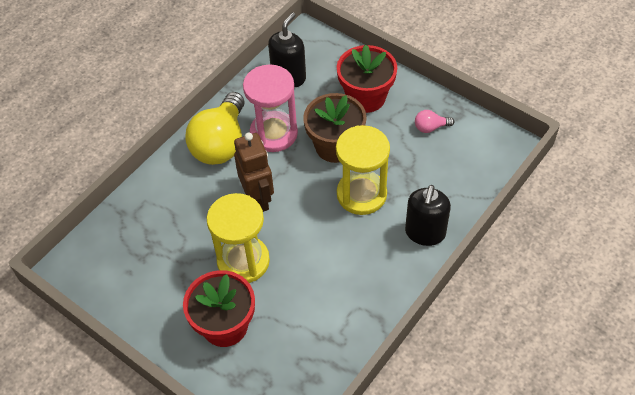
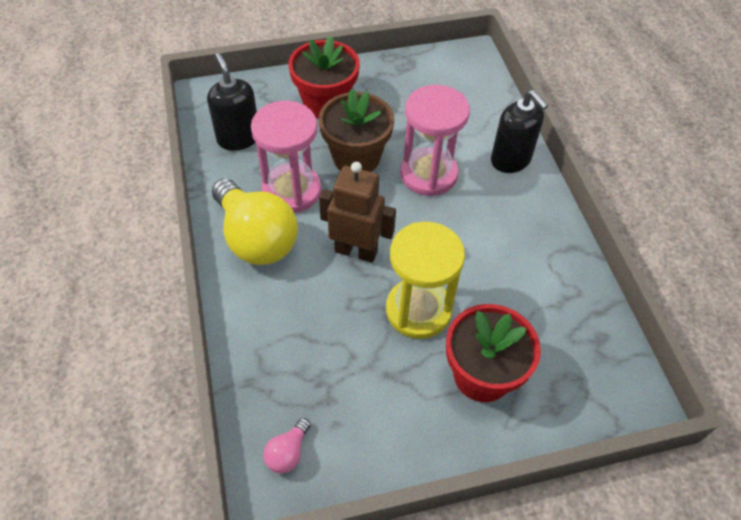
camera: 55 degrees left, 0 degrees up
yellow hourglass [336,125,390,215] -> pink hourglass [400,85,470,196]
pink light bulb [415,110,454,133] -> pink light bulb moved to [263,418,311,473]

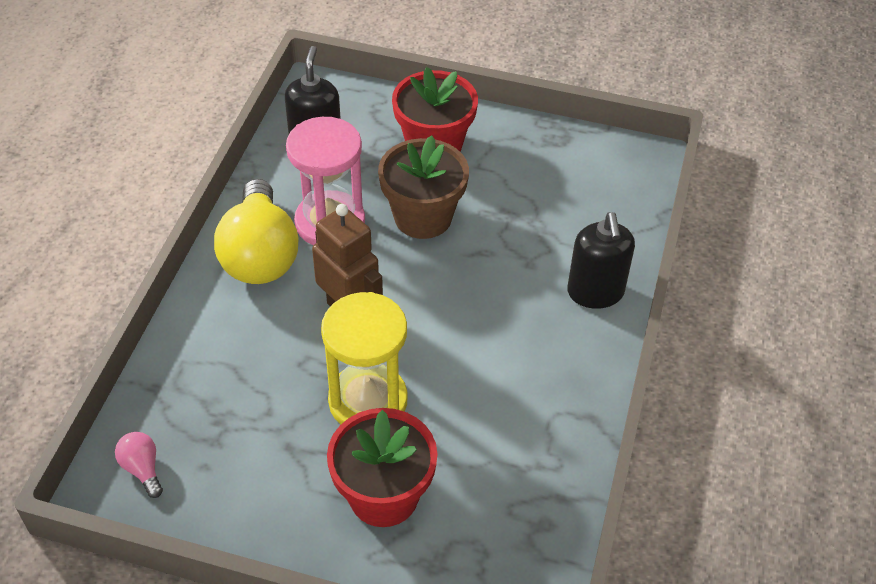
camera: 30 degrees right, 5 degrees down
pink light bulb [263,418,311,473] -> pink light bulb turned 90 degrees clockwise [115,432,163,498]
pink hourglass [400,85,470,196] -> none

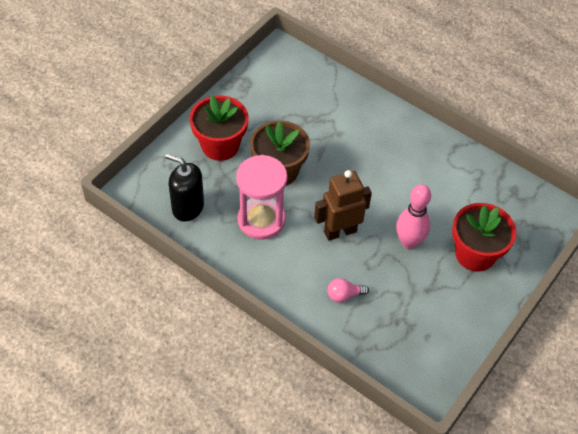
camera: 70 degrees left, 5 degrees up
pink light bulb [115,432,163,498] -> pink light bulb moved to [327,278,369,303]
yellow light bulb [214,179,299,284] -> none
yellow hourglass [321,292,408,424] -> pink bowling pin [396,184,431,249]
black soap dispenser [567,212,635,309] -> none

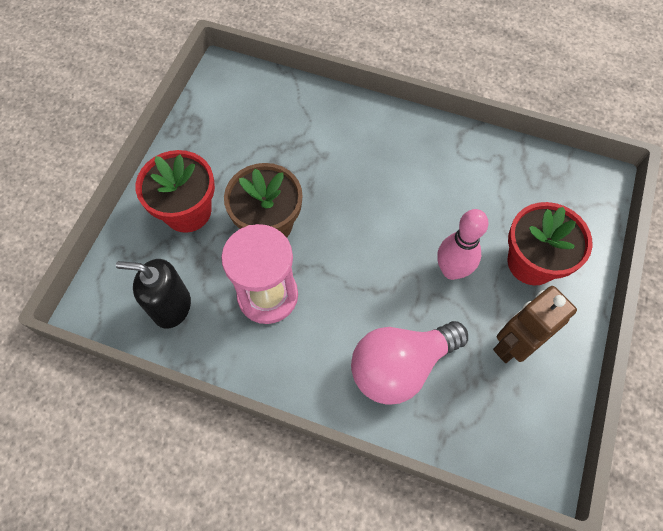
camera: 15 degrees left, 10 degrees up
brown robot [314,170,372,241] -> brown robot moved to [493,286,577,363]
pink light bulb [327,278,369,303] -> pink light bulb [351,321,468,405], size x2.34

